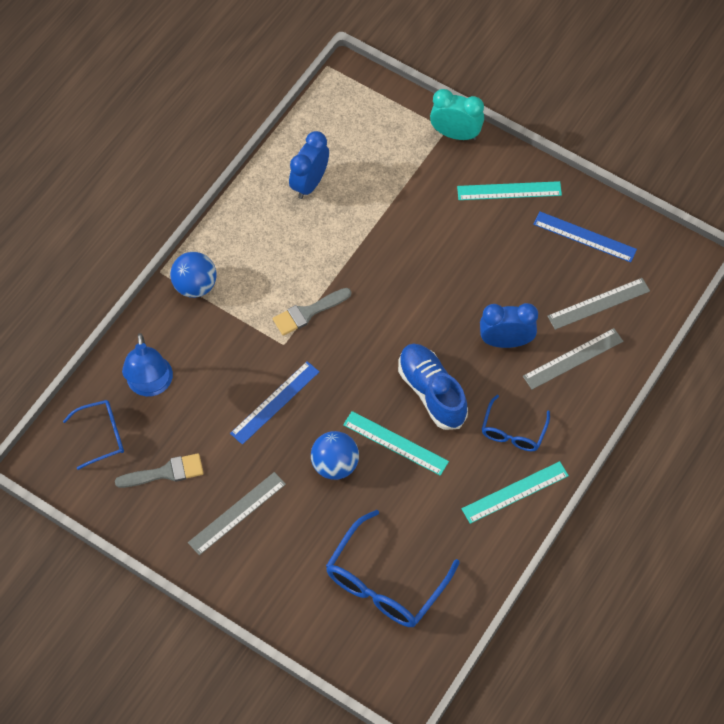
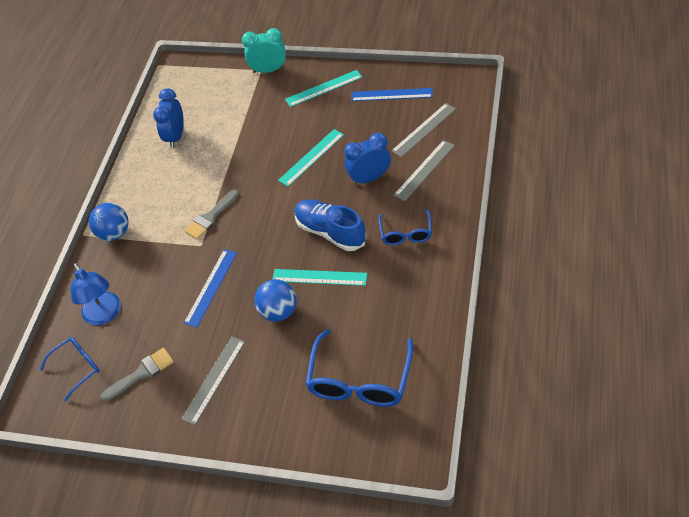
camera: 15 degrees left, 10 degrees down
turquoise ruler [462,461,569,524] -> turquoise ruler moved to [278,129,344,186]

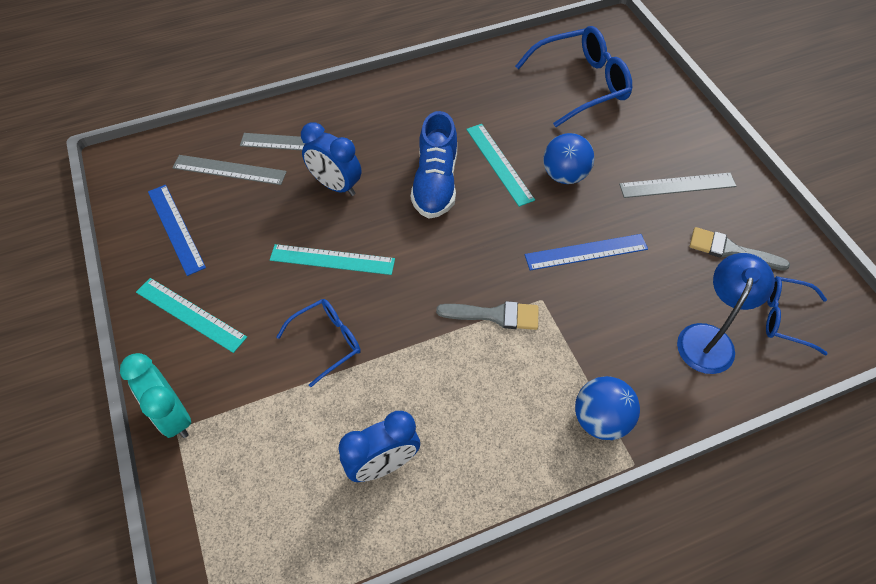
camera: 130 degrees left, 5 degrees up
blue glasses [378,209,432,245] -> blue glasses moved to [277,299,361,387]

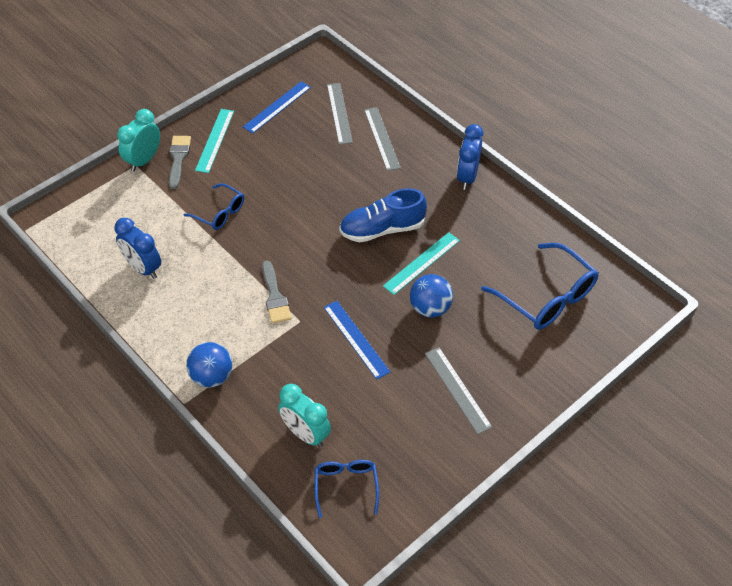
camera: 70 degrees right, 5 degrees down
turquoise ruler [270,244,395,275] -> none
blue clock [301,122,361,196] -> blue clock moved to [457,124,484,190]
blue lamp [677,253,775,374] -> turquoise clock [278,384,331,447]
grey brush [690,227,790,271] -> grey brush moved to [169,136,191,189]

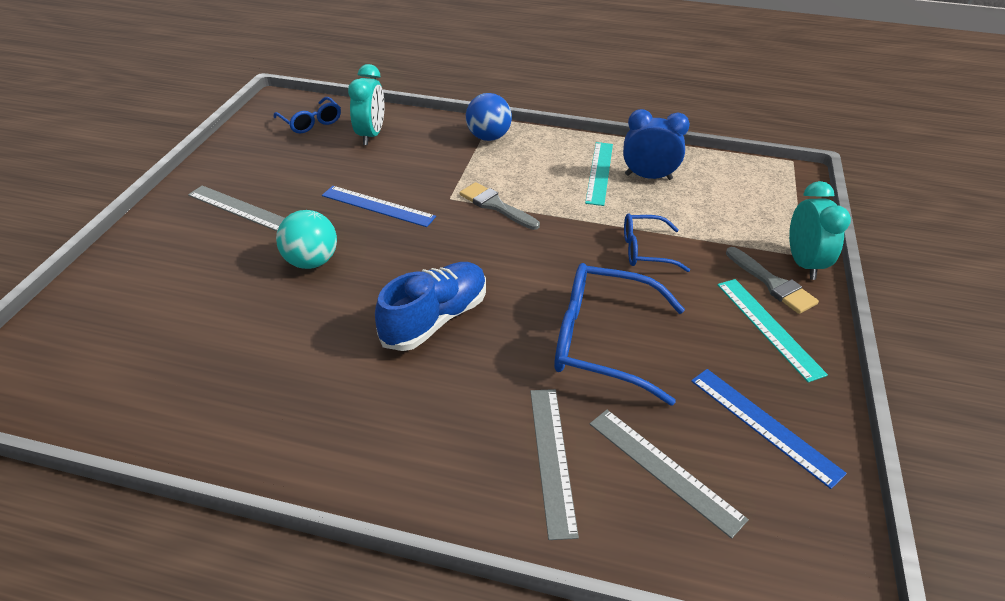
camera: 145 degrees right, 10 degrees down
blue ruler [243,81,311,134] -> blue ruler turned 45 degrees counterclockwise [691,369,847,489]
turquoise clock [278,384,331,447] -> turquoise clock turned 90 degrees clockwise [348,64,384,145]
grey ruler [364,107,401,171] -> grey ruler turned 45 degrees clockwise [530,389,579,540]
turquoise ruler [383,232,460,295] -> turquoise ruler moved to [585,142,613,206]
blue ball [410,274,453,317] -> turquoise ball [276,210,337,269]
blue clock [457,124,484,190] -> none
blue glasses [481,243,599,330] -> blue glasses moved to [554,263,685,406]

